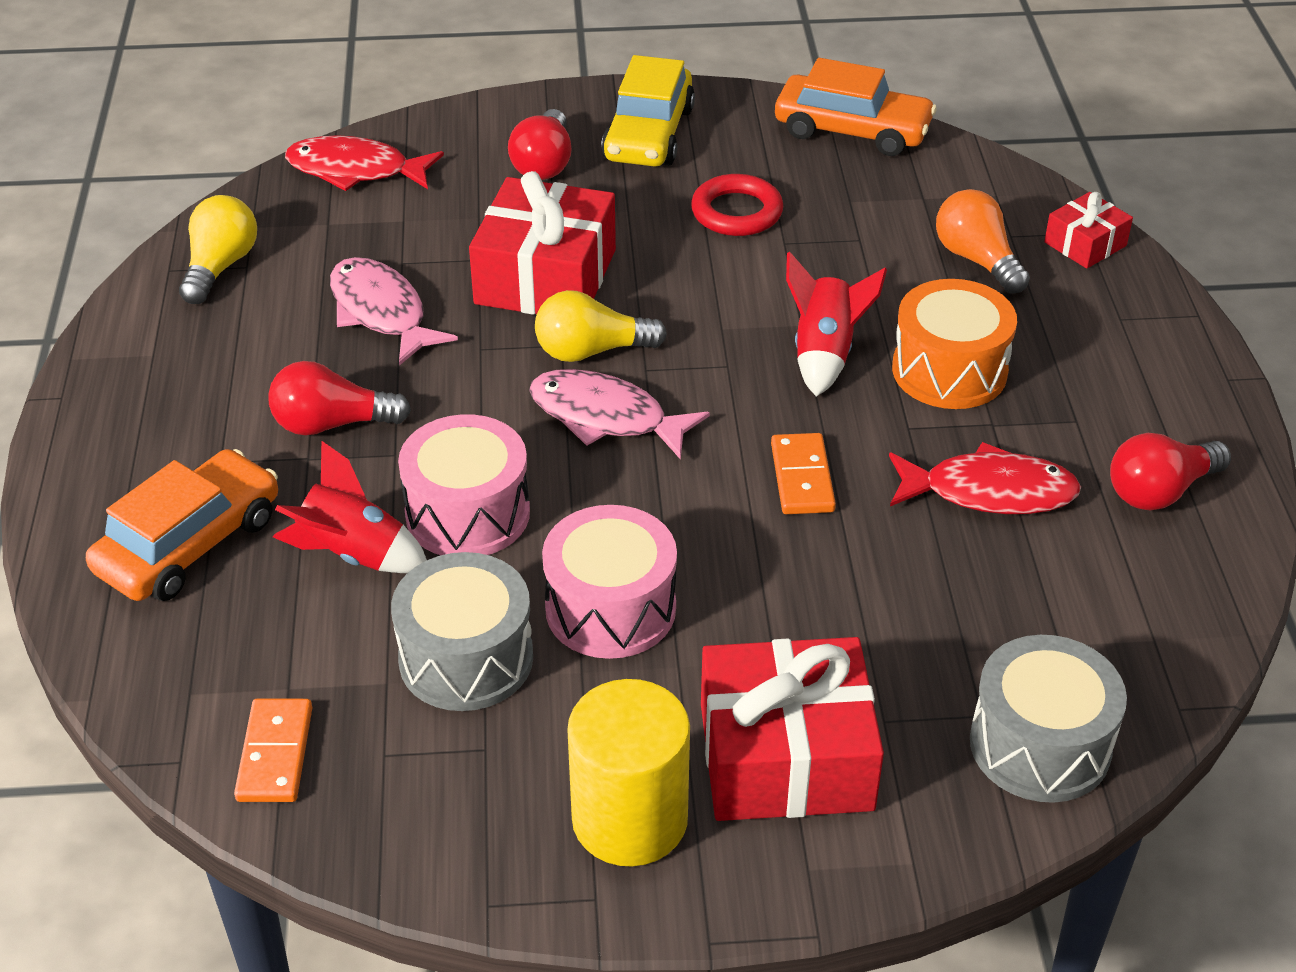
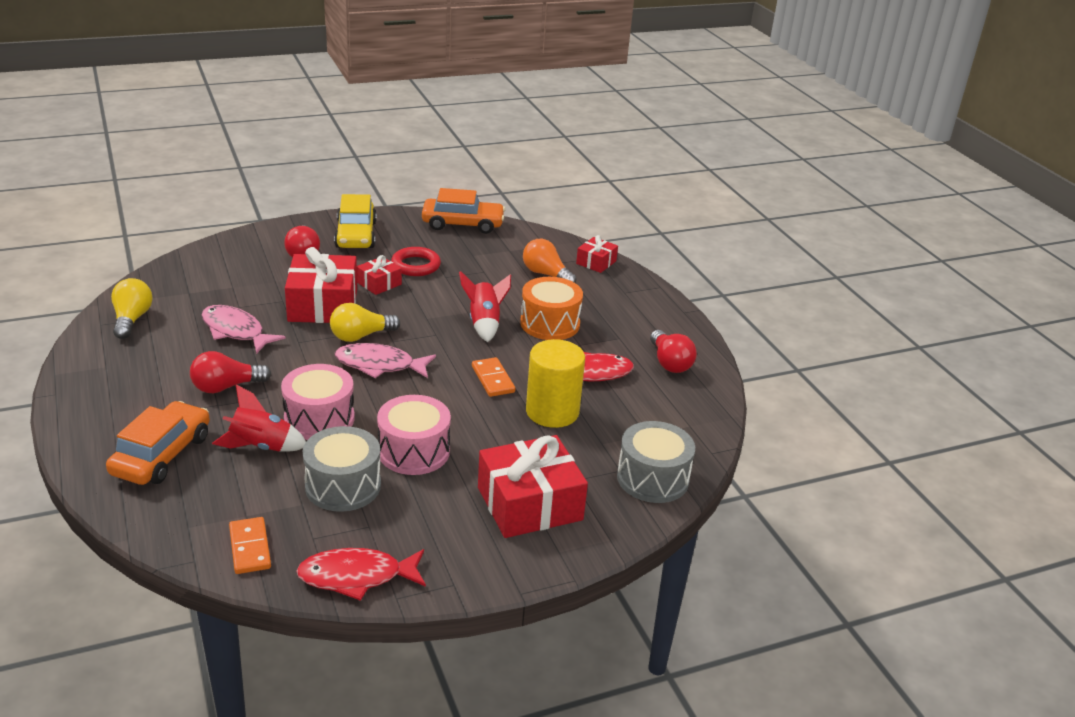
camera: 20 degrees left, 10 degrees down
red fish [285,135,444,191] -> red fish moved to [296,548,426,601]
yellow cylinder [567,679,690,866] -> yellow cylinder moved to [526,339,585,428]
red light bulb [1110,433,1231,510] -> red light bulb turned 60 degrees counterclockwise [650,330,697,373]
none -> red gift [357,255,402,295]

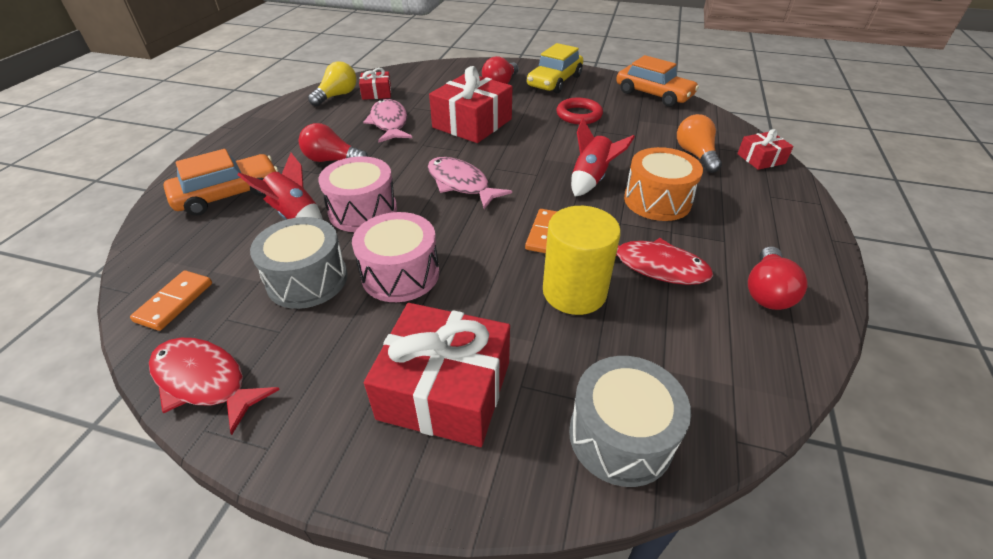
camera: 40 degrees right, 10 degrees up
yellow light bulb [330,303,400,342] -> none
red gift [357,255,402,295] -> red gift moved to [359,68,391,100]

